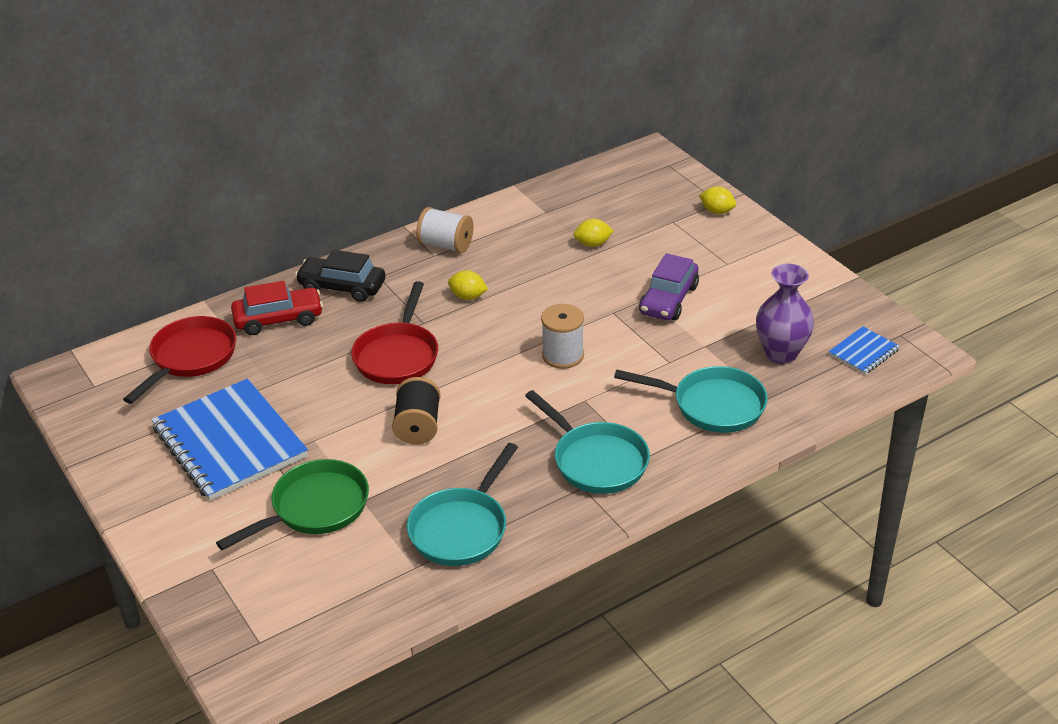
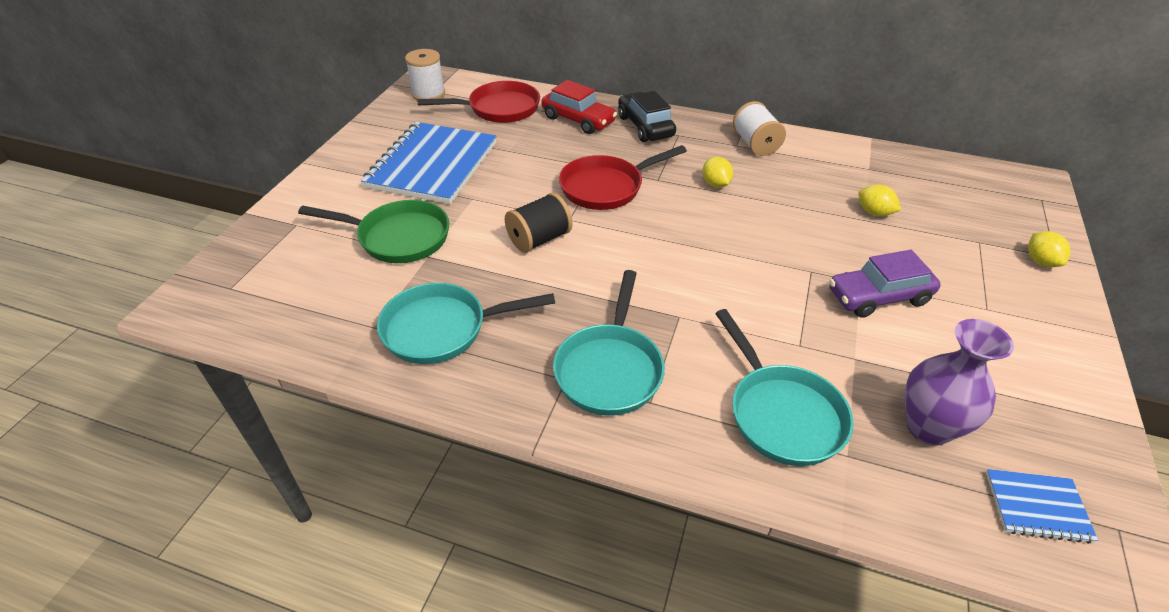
camera: 50 degrees right, 5 degrees up
white spool [541,304,584,369] -> white spool moved to [405,49,445,100]

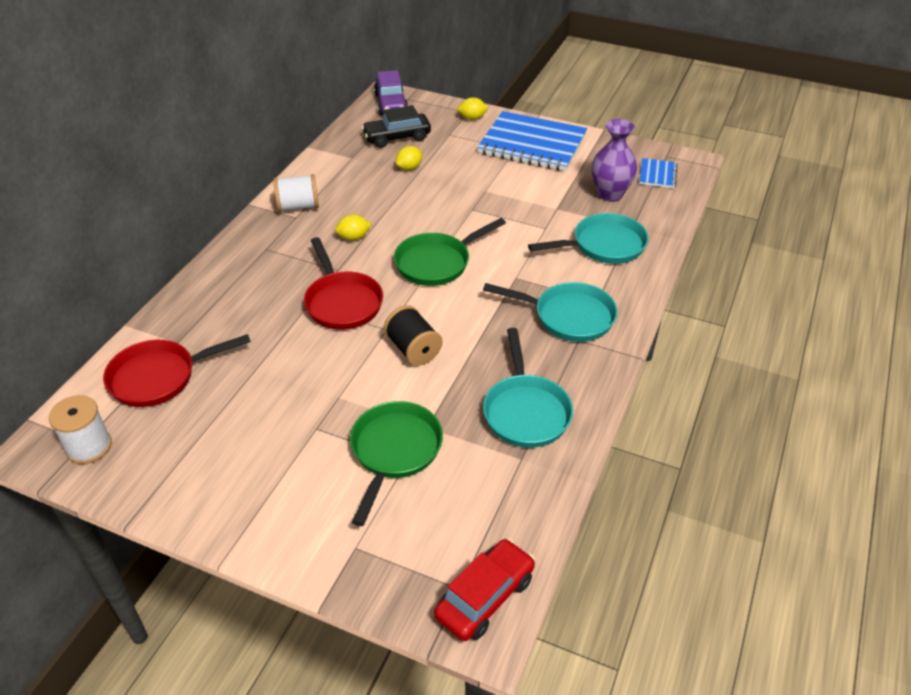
camera: 85 degrees left, 0 degrees up
blue notebook [361,122,497,204] -> blue notebook moved to [477,111,587,171]
red pan [417,81,540,123] -> red pan turned 105 degrees counterclockwise [103,334,251,407]
red car [541,80,617,134] -> red car moved to [434,538,535,641]
black car [618,91,676,142] -> black car moved to [361,105,431,148]
purple car [829,250,941,318] -> purple car moved to [374,70,408,115]
none -> green pan [394,218,506,286]

